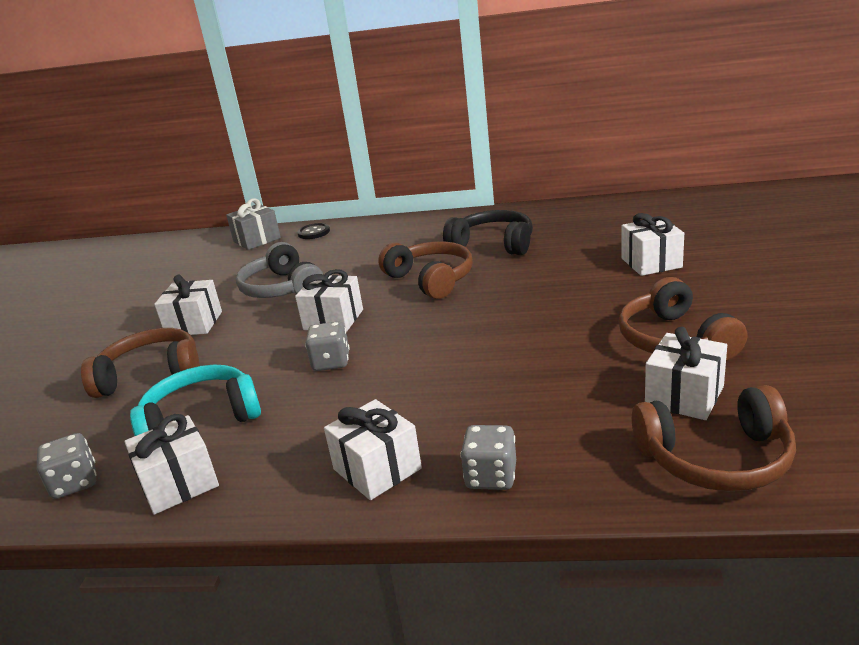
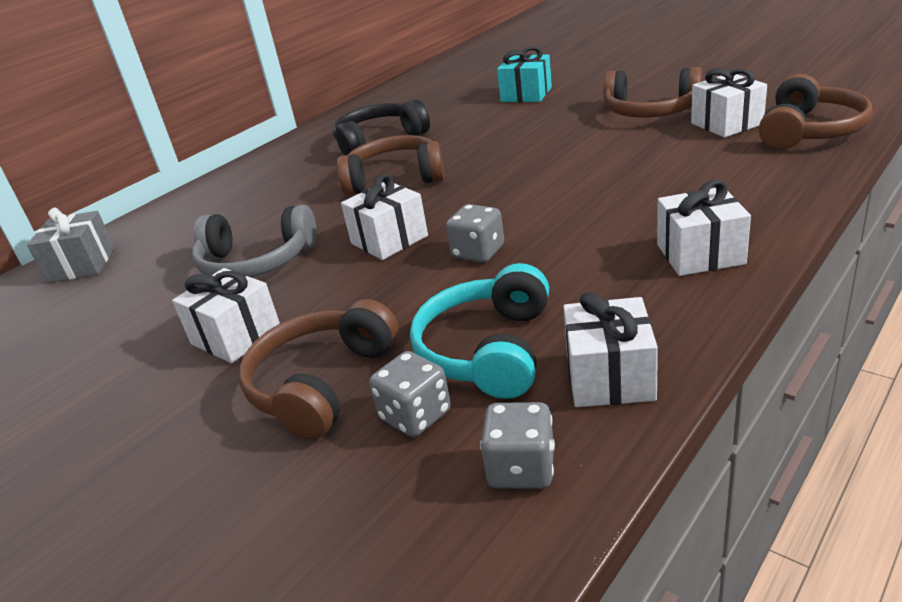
camera: 55 degrees left, 5 degrees up
black button [297,223,330,239] -> none
grey dice [460,425,516,490] -> grey dice moved to [369,351,451,437]
white gift [621,213,684,276] -> turquoise gift [497,46,552,102]

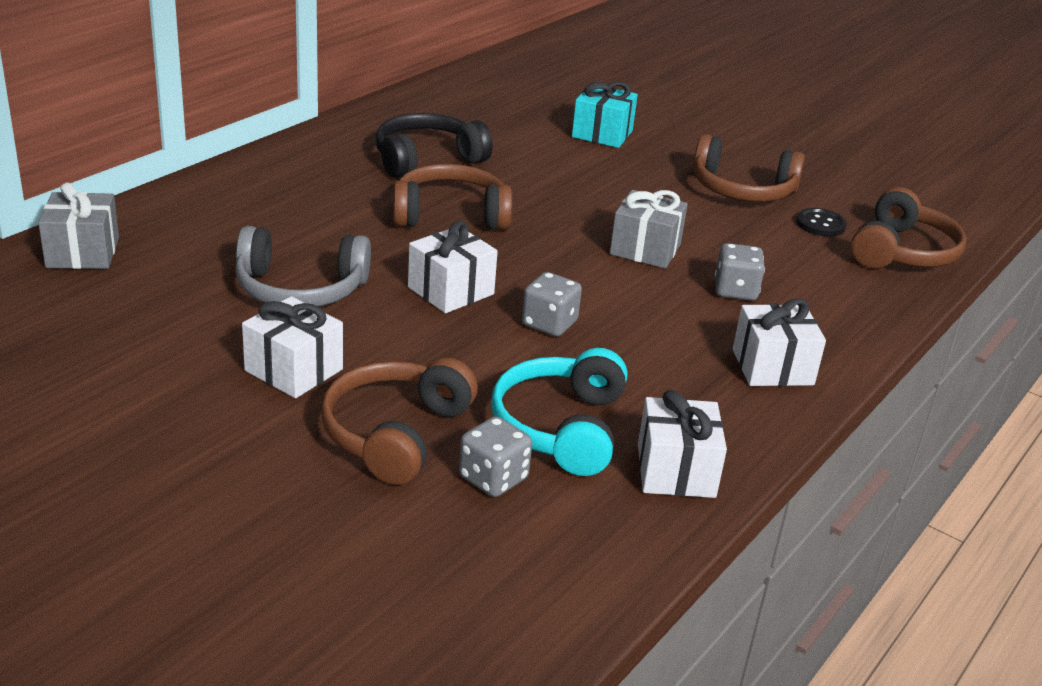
camera: 10 degrees left, 0 degrees up
grey dice [480,402,555,489] -> grey dice moved to [715,243,765,301]
white gift [691,68,767,138] -> black button [796,208,847,237]
none -> grey gift [610,190,688,269]

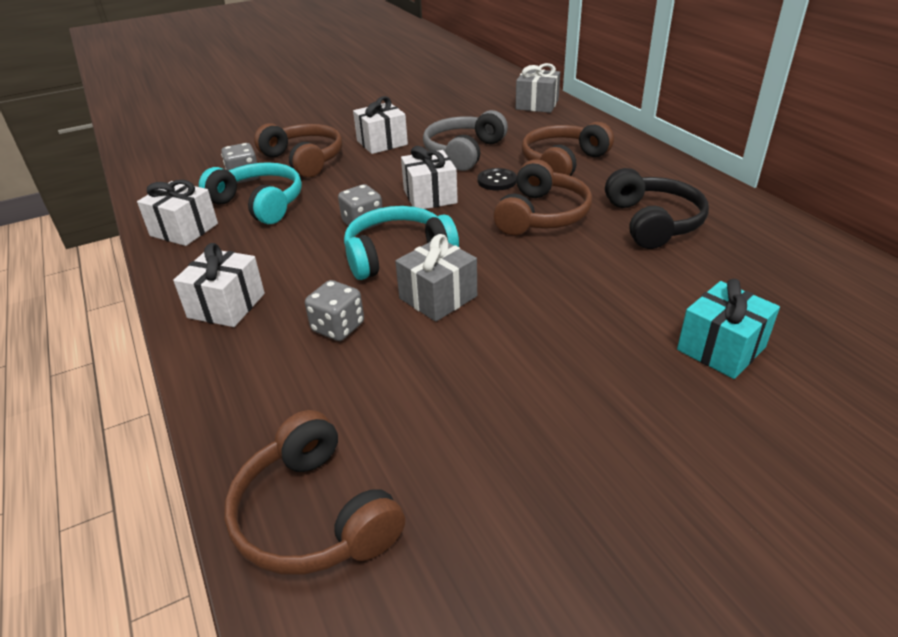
camera: 120 degrees right, 5 degrees up
brown headphones [693,134,805,202] -> brown headphones moved to [522,122,614,176]
black button [796,208,847,237] -> black button moved to [478,168,517,191]
none -> turquoise headphones [344,206,459,280]

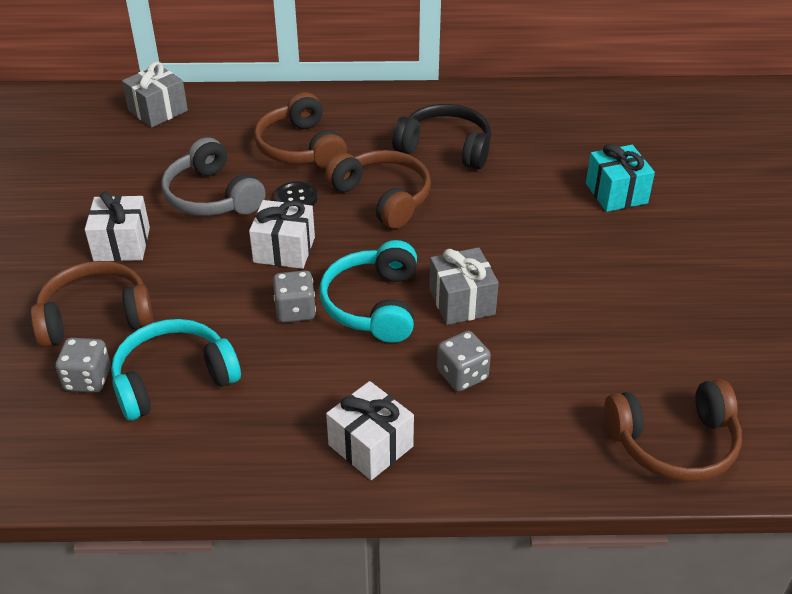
camera: 65 degrees left, 5 degrees up
white gift [137,180,218,246] -> none

